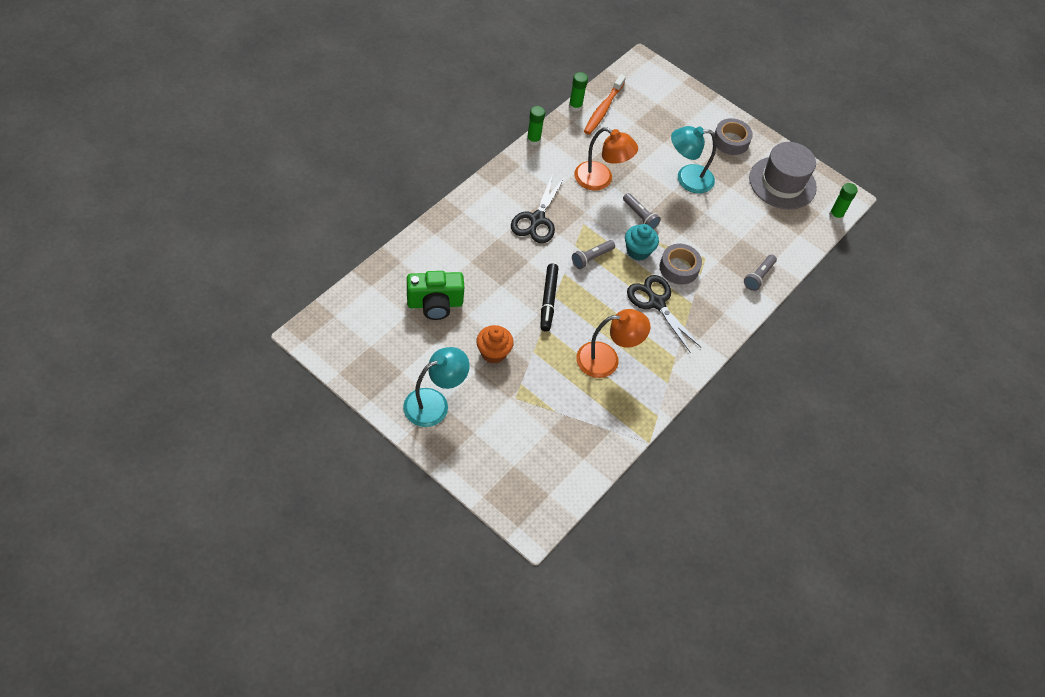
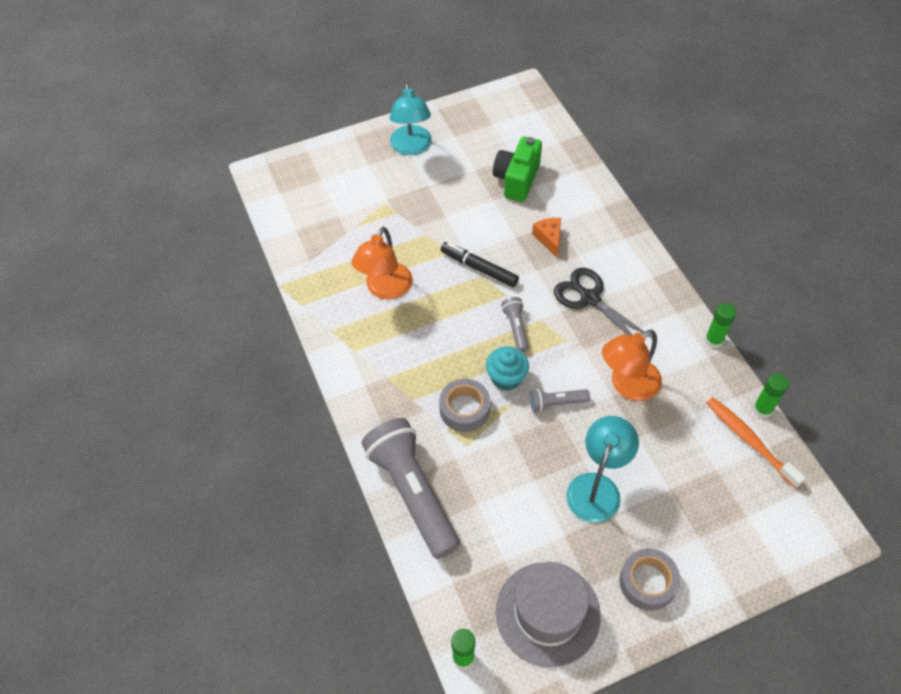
camera: 125 degrees right, 0 degrees up
orange cupcake [476,325,514,364] -> none
black scissors [627,275,701,353] -> none
grey flashlight [744,255,777,291] -> grey flashlight [362,418,460,559], size x2.24
none -> orange cheese [532,218,561,257]

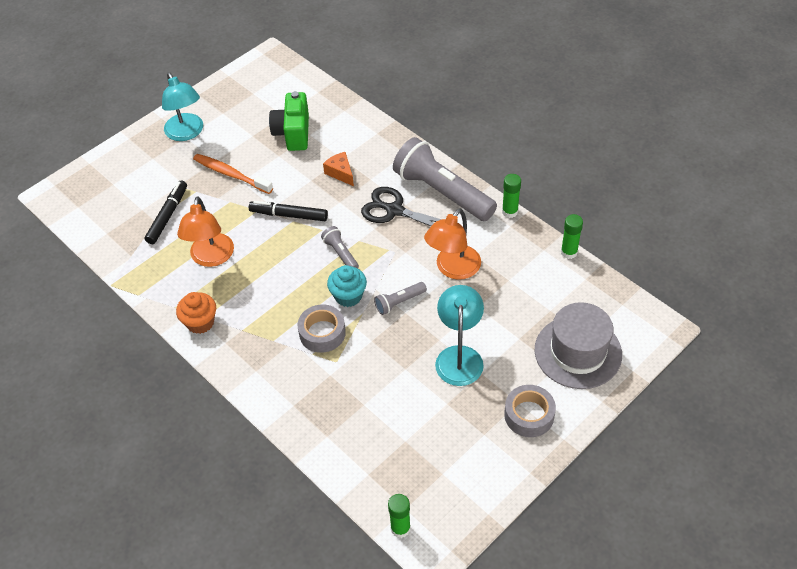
camera: 20 degrees left, 5 degrees down
grey flashlight [362,418,460,559] -> grey flashlight moved to [393,137,497,221]
grey hat [496,562,601,667] -> grey hat moved to [535,302,622,389]
orange toothbrush [706,397,806,488] -> orange toothbrush moved to [193,154,273,194]
none -> black marker [144,181,187,244]
none -> orange cupcake [176,292,216,334]

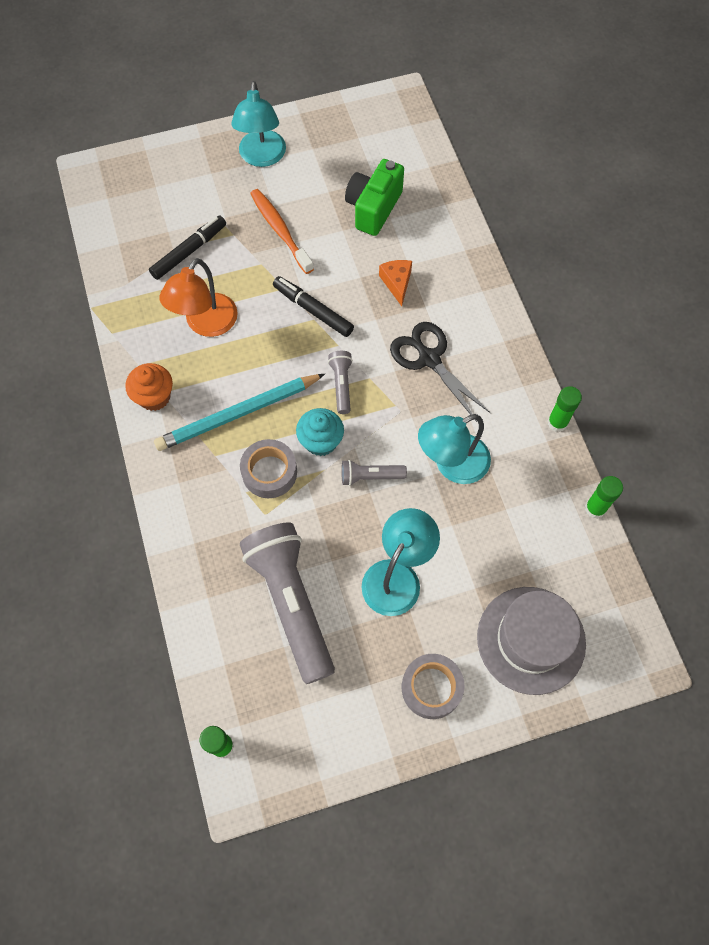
camera: 25 degrees right, 15 degrees up
grey flashlight [393,137,497,221] -> grey flashlight moved to [240,522,335,684]
orange lamp [424,208,481,280] -> turquoise lamp [418,414,491,484]
none -> turquoise pencil [154,374,325,451]

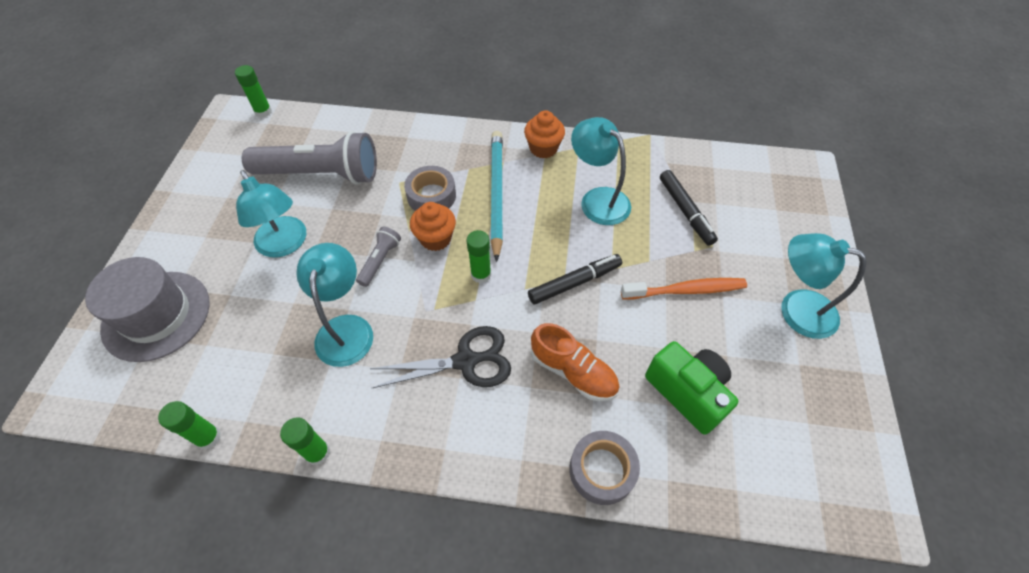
camera: 115 degrees right, 10 degrees down
orange lamp [159,258,238,337] -> turquoise lamp [571,117,631,225]
turquoise cupcake [296,408,344,456] -> orange cupcake [410,202,456,251]
grey flashlight [328,351,353,414] -> green glue stick [466,230,491,283]
orange cheese [379,260,412,306] -> orange shoe [531,323,620,401]
grey tape [402,654,465,719] -> grey tape moved to [569,431,640,505]

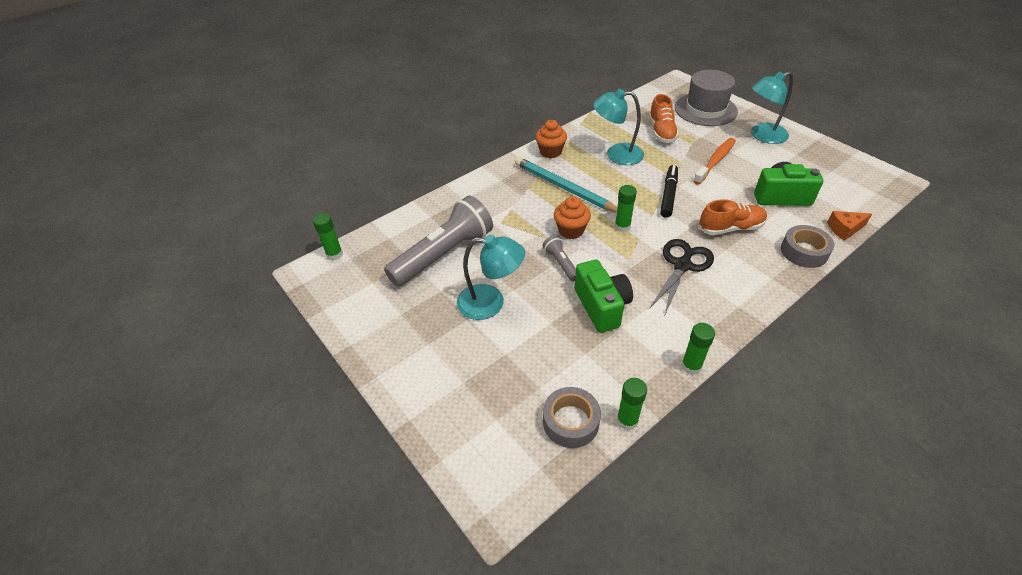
camera: 45 degrees left, 10 degrees down
grey hat [85,257,210,362] -> grey hat moved to [675,70,738,126]
turquoise lamp [296,243,373,367] -> green camera [575,260,633,333]
grey tape [404,166,456,211] -> grey tape moved to [543,387,601,448]
black marker [660,170,718,246] -> orange shoe [649,94,679,143]
none -> orange cheese [827,211,872,241]

